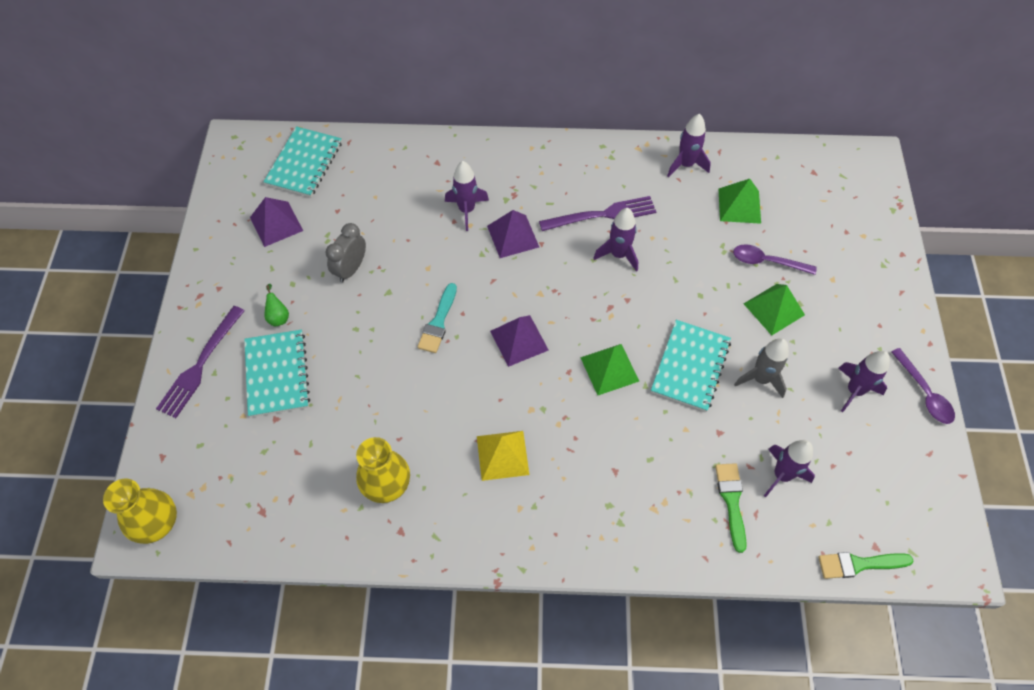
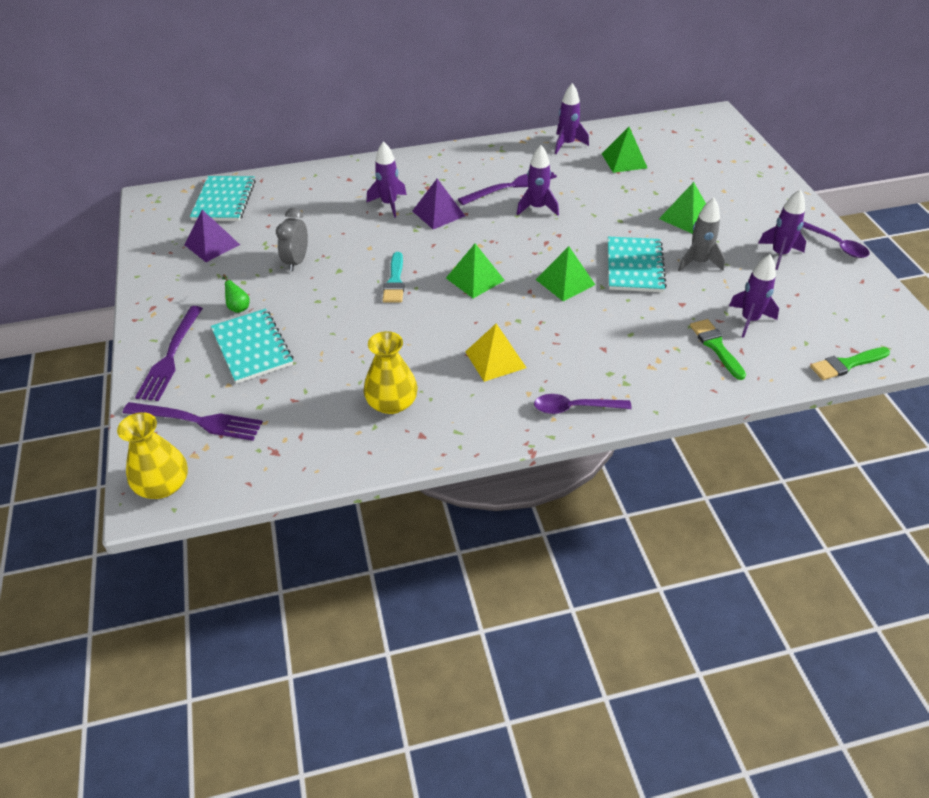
camera: 15 degrees left, 15 degrees down
purple pyramid [490,315,548,367] -> green pyramid [446,244,505,298]
purple spoon [733,244,817,275] -> purple spoon moved to [534,394,632,414]
none -> purple fork [123,402,263,441]

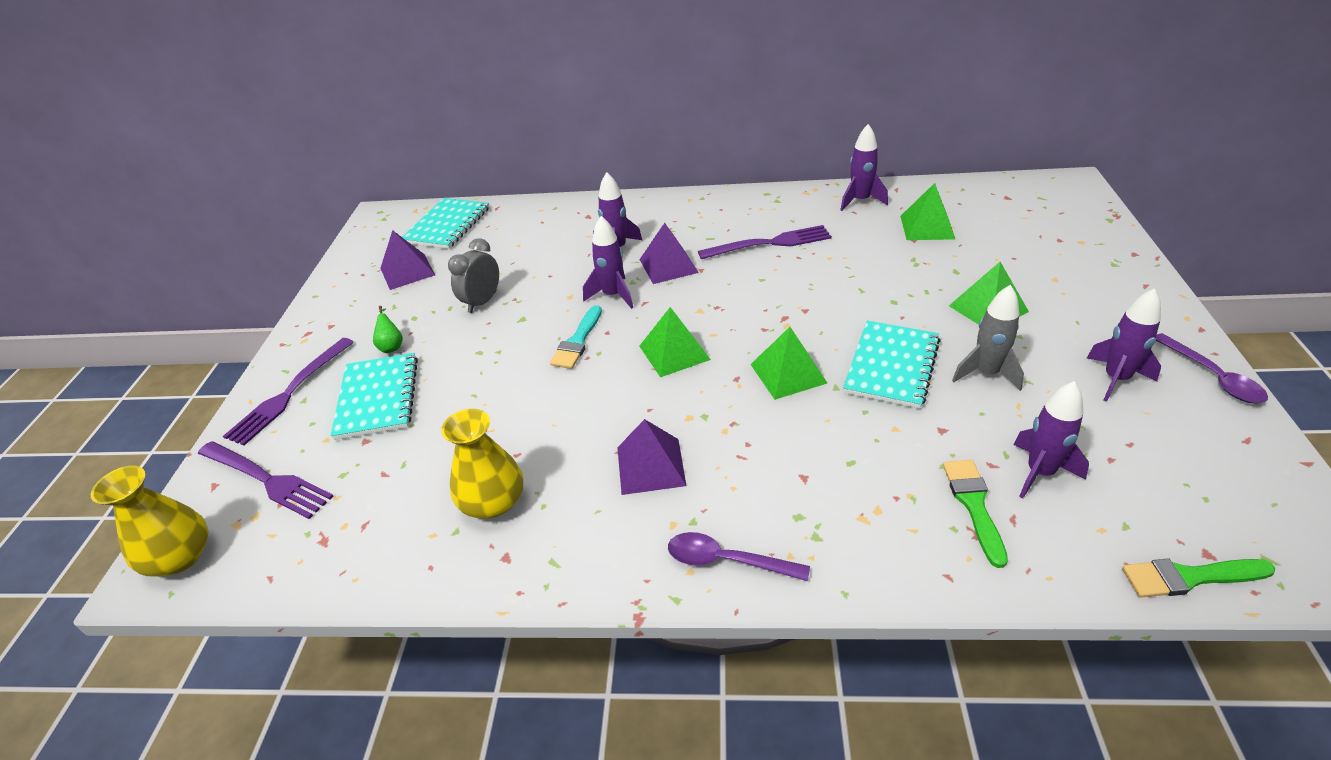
camera: 20 degrees right, 5 degrees down
yellow pyramid [465,323,526,382] -> purple pyramid [617,419,686,495]
purple rocket [516,145,559,216] -> purple rocket moved to [583,216,633,309]

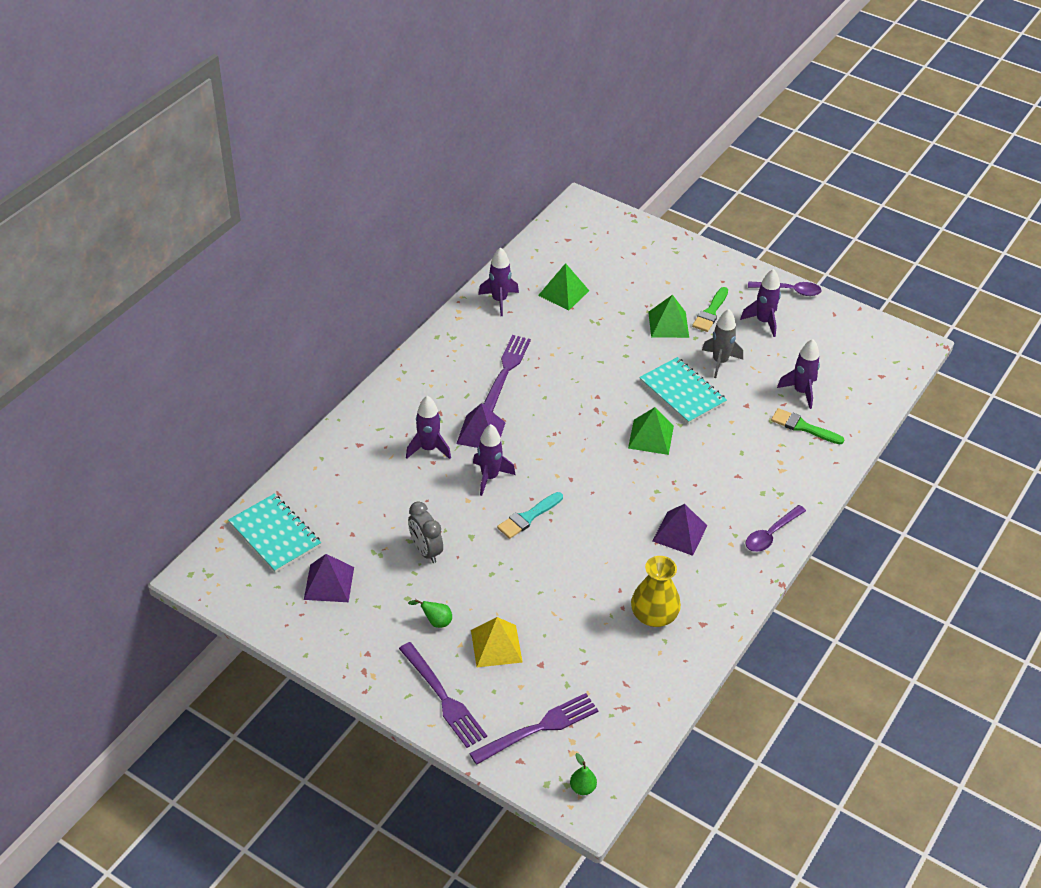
camera: 65 degrees left, 5 degrees up
yellow vase [91,465,208,577] -> green pear [570,753,597,795]
turquoise notebook [331,353,418,440] -> yellow pyramid [471,617,523,667]
turquoise brush [550,305,602,369] -> turquoise brush turned 90 degrees clockwise [497,492,563,539]
green pyramid [640,307,711,377] -> none
green brush [1122,559,1275,597] -> green brush moved to [692,287,728,332]

